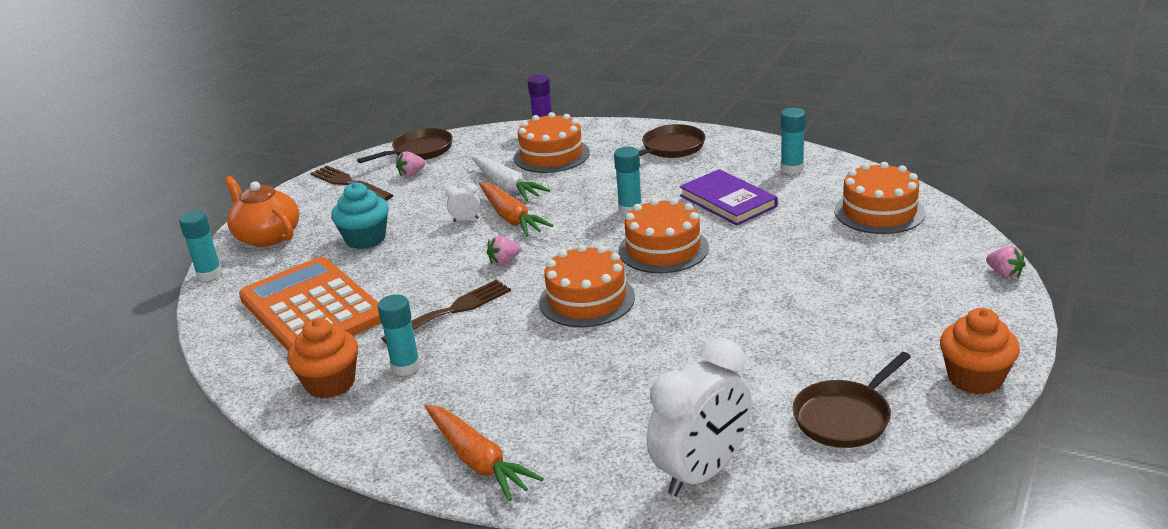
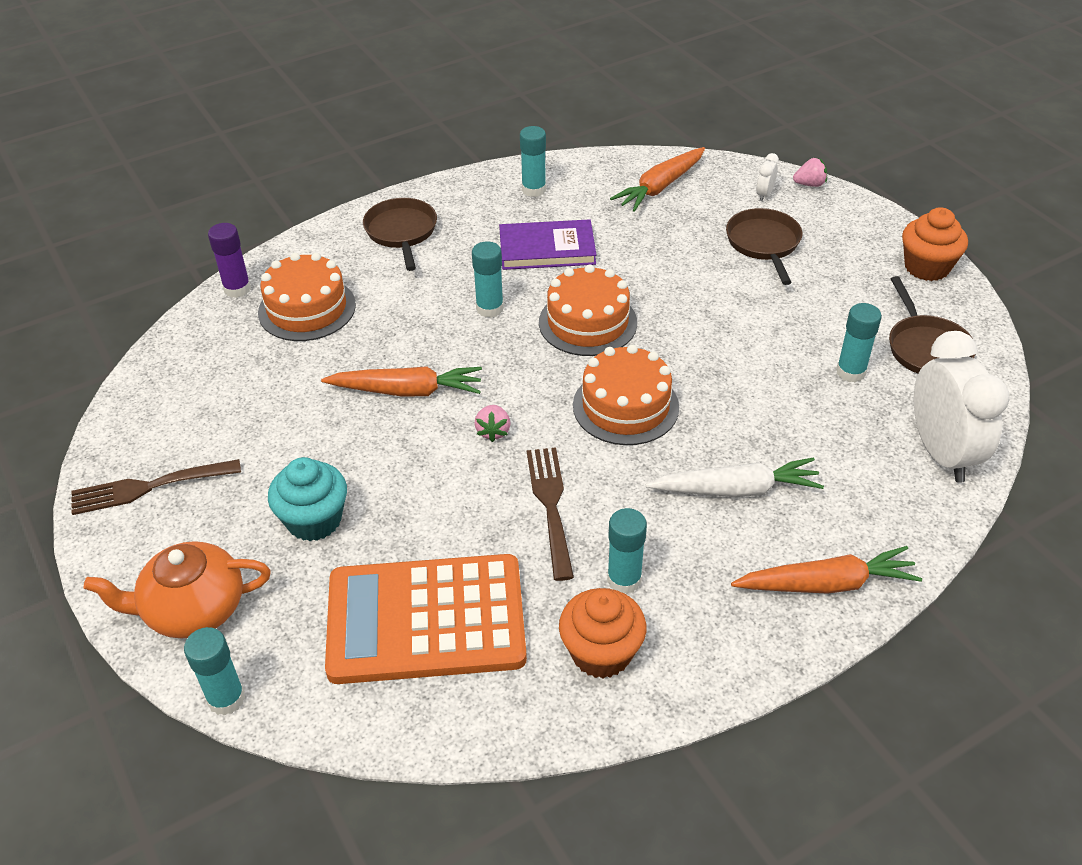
camera: 60 degrees left, 15 degrees up
brown pan [357,128,453,163] -> brown pan moved to [726,208,802,285]
pink strawberry [396,151,426,177] -> none
white clock [445,183,480,222] -> white clock moved to [756,153,779,201]
white carrot [471,155,550,201] -> white carrot moved to [646,457,824,497]
orange cake [834,162,925,234] -> orange carrot [610,147,705,212]
none -> turquoise glue stick [836,303,882,382]

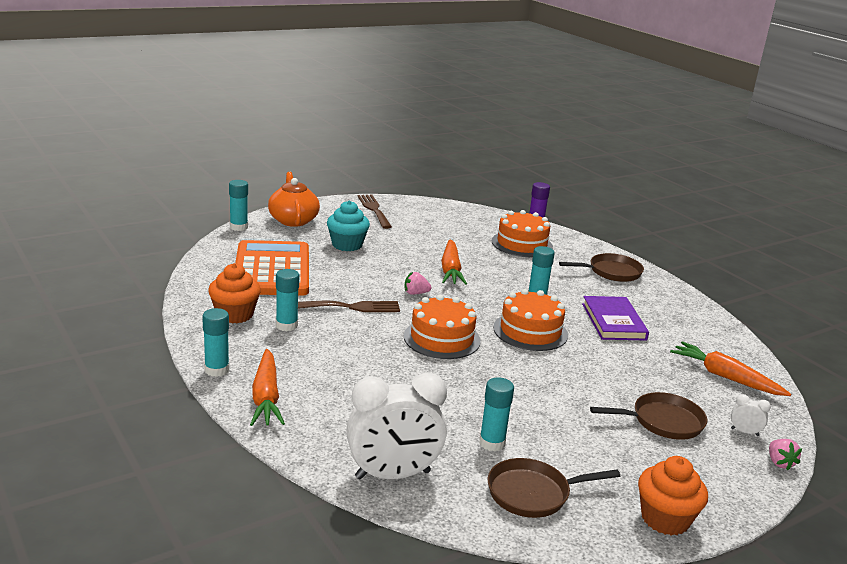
camera: 85 degrees right, 20 degrees down
turquoise glue stick [520,126,546,197] -> turquoise glue stick moved to [202,308,229,377]
white carrot [646,457,824,497] -> none

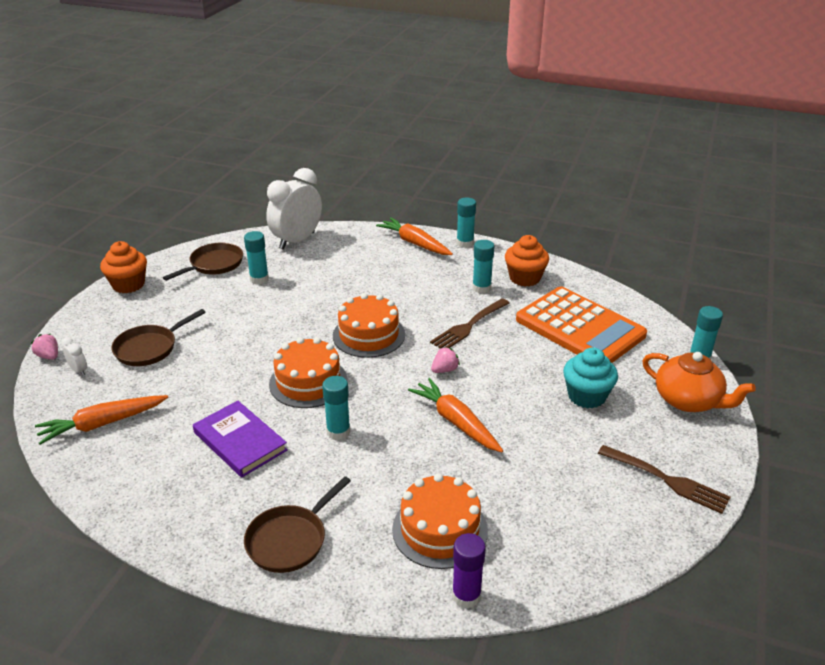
camera: 145 degrees right, 10 degrees up
orange carrot [670,341,791,396] -> orange carrot turned 150 degrees clockwise [35,395,168,445]
white clock [731,394,771,436] -> white clock turned 120 degrees counterclockwise [61,337,87,376]

